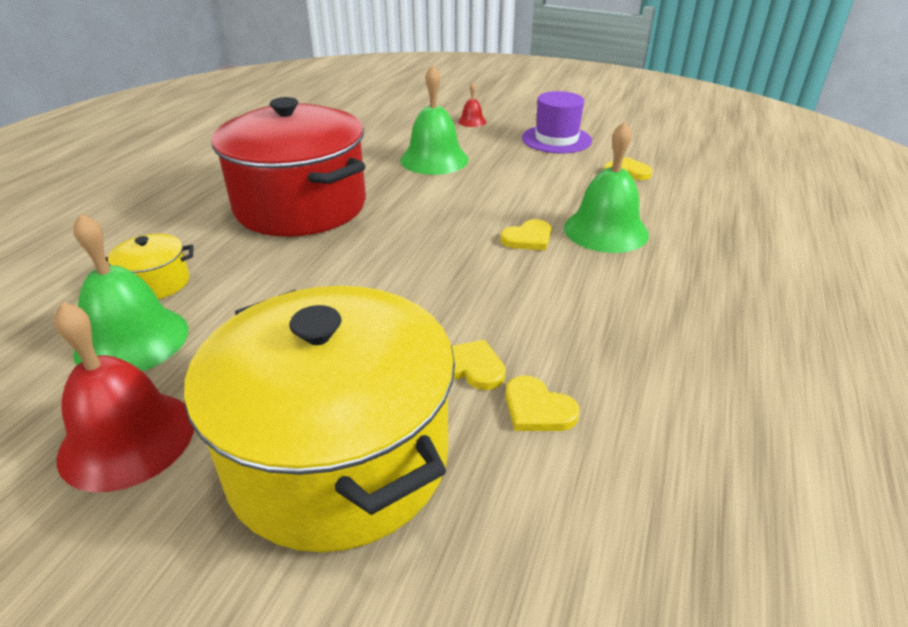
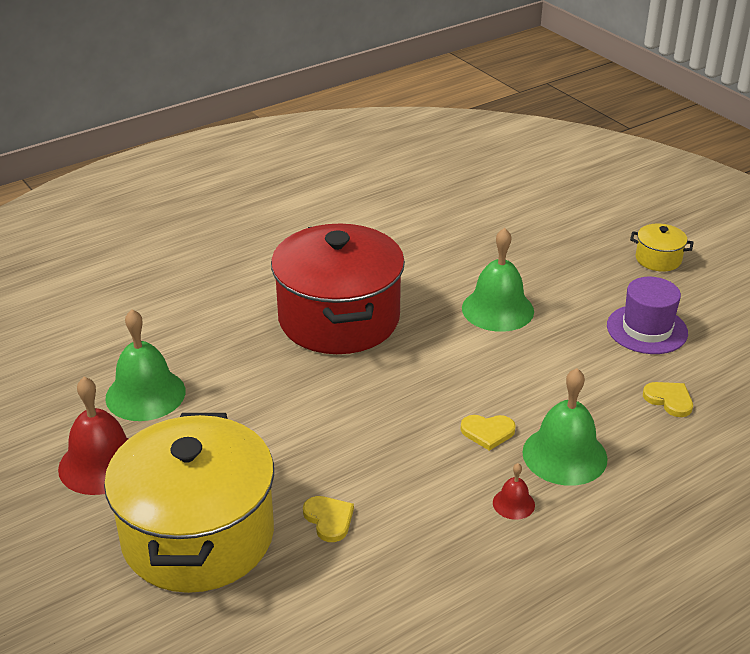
camera: 35 degrees right, 0 degrees up
yellow pot [105,234,193,299] -> yellow pot moved to [630,224,694,271]
red bell [458,83,486,127] -> red bell moved to [493,463,535,520]
yellow heart [505,375,579,431] -> none

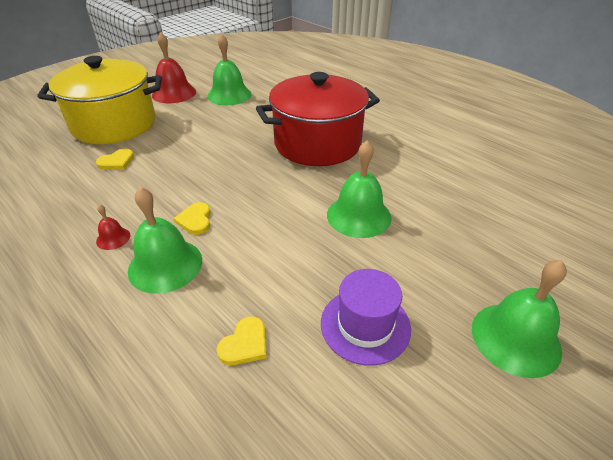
camera: 80 degrees right, 5 degrees up
yellow pot [630,224,694,271] -> green bell [472,260,567,378]

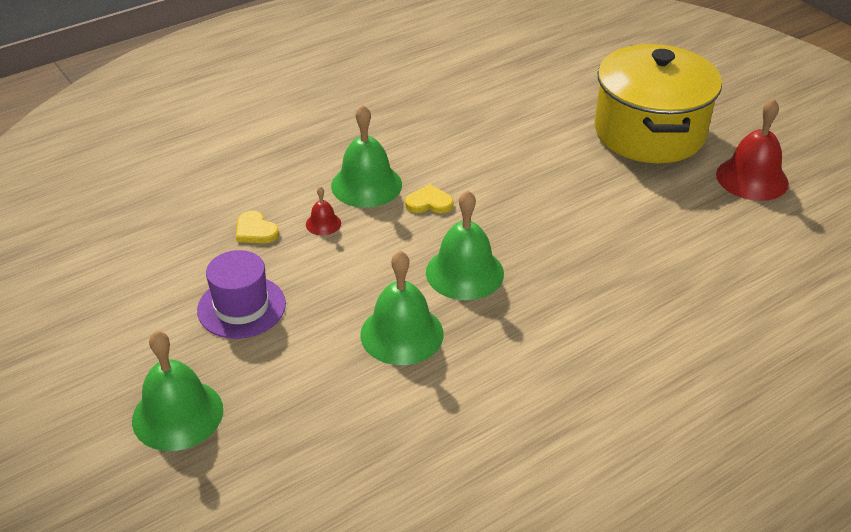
camera: 100 degrees right, 0 degrees up
yellow heart [96,148,134,170] -> none
red bell [96,205,130,250] -> red bell moved to [306,187,341,236]
green bell [207,34,252,105] -> green bell moved to [426,190,504,300]
red pot [256,72,380,166] -> none

